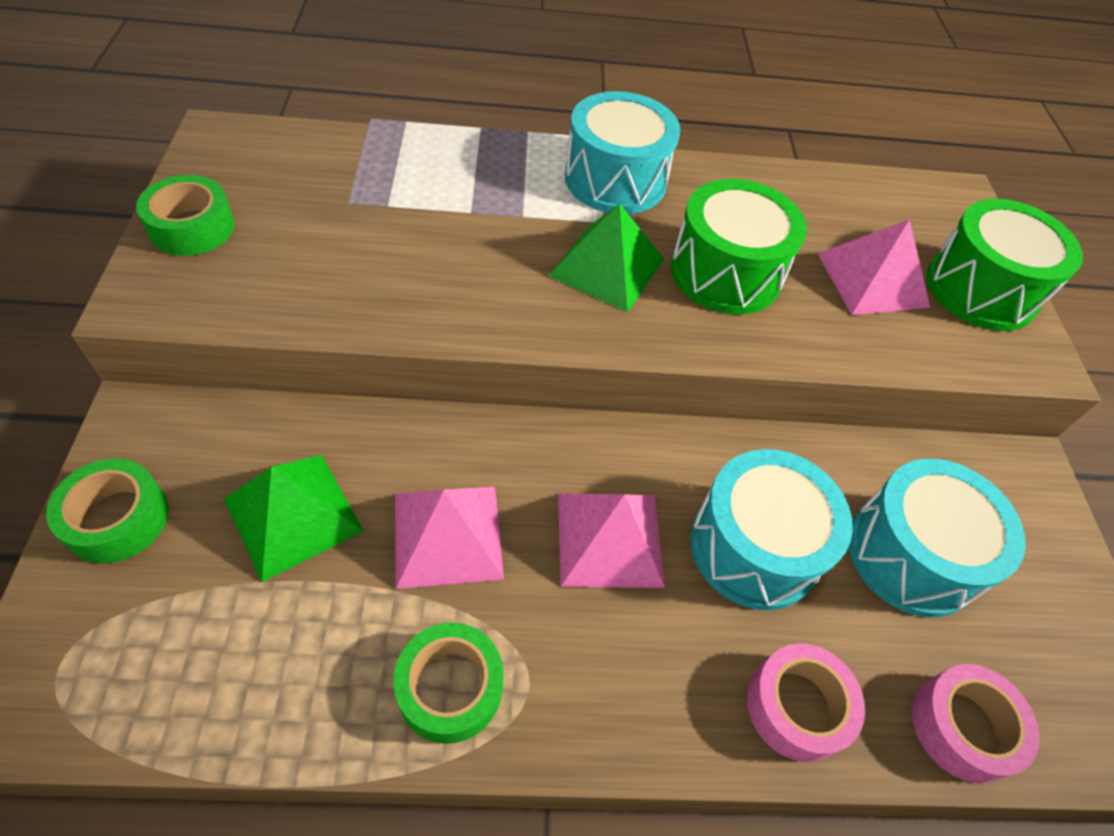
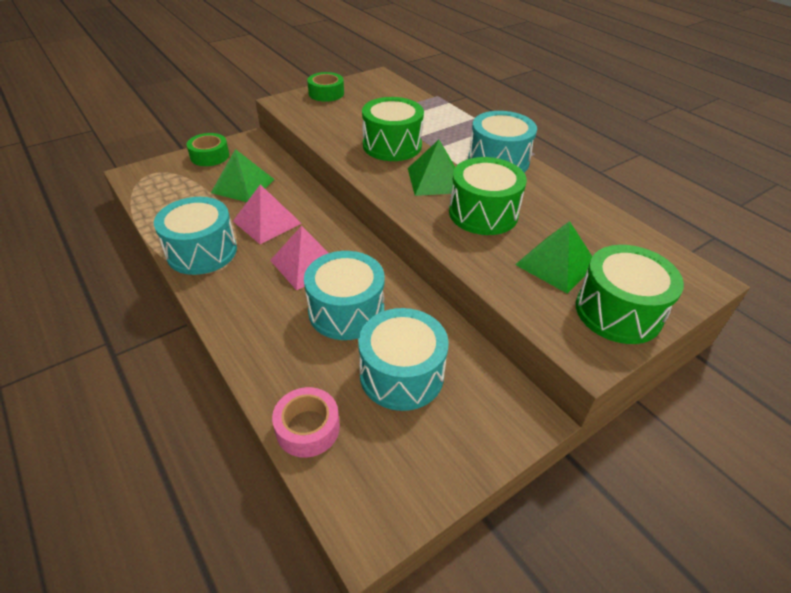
camera: 60 degrees right, 10 degrees down
green tape [393,623,504,744] -> turquoise drum [154,197,237,275]
pink tape [747,643,865,762] -> none
pink pyramid [818,219,930,315] -> green pyramid [515,221,593,293]
none -> green drum [362,97,424,161]

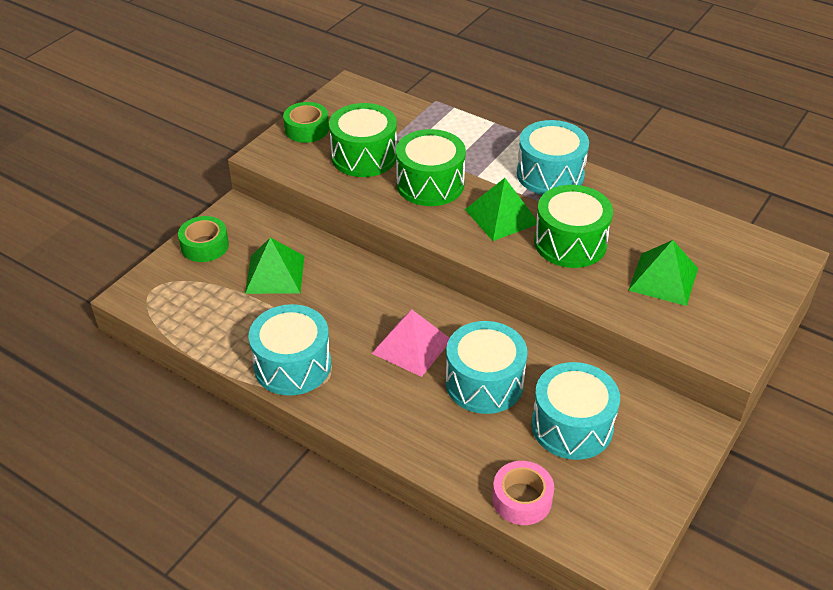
camera: 20 degrees left, 0 degrees up
pink pyramid [233,184,302,244] -> none
green drum [576,245,684,344] -> green drum moved to [329,103,397,177]

